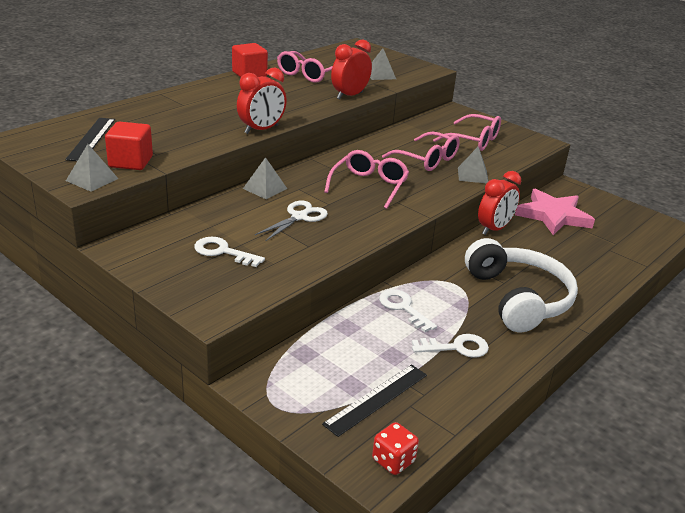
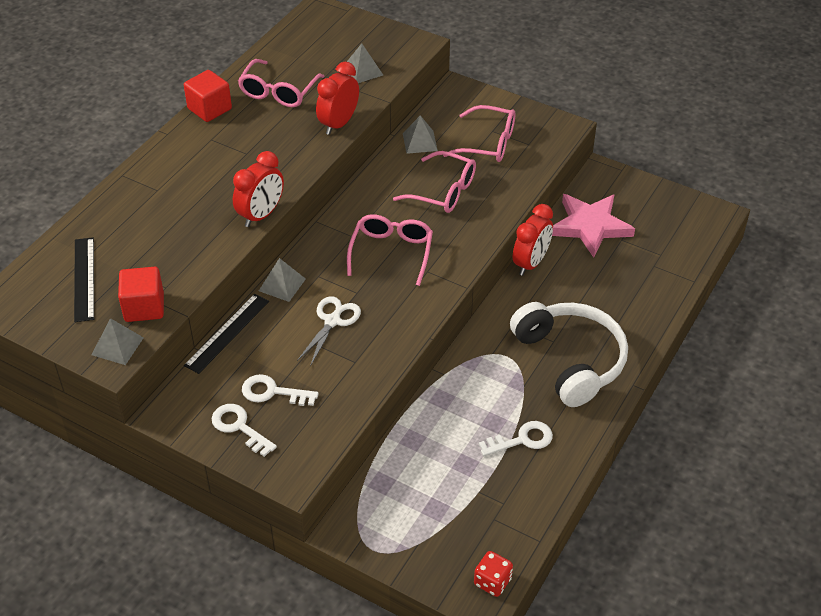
camera: 10 degrees left, 15 degrees up
black ruler [322,364,427,437] -> black ruler moved to [184,294,269,374]
white key [379,289,437,332] -> white key moved to [212,404,277,457]
grey pyramid [458,147,489,183] -> grey pyramid moved to [403,115,438,154]

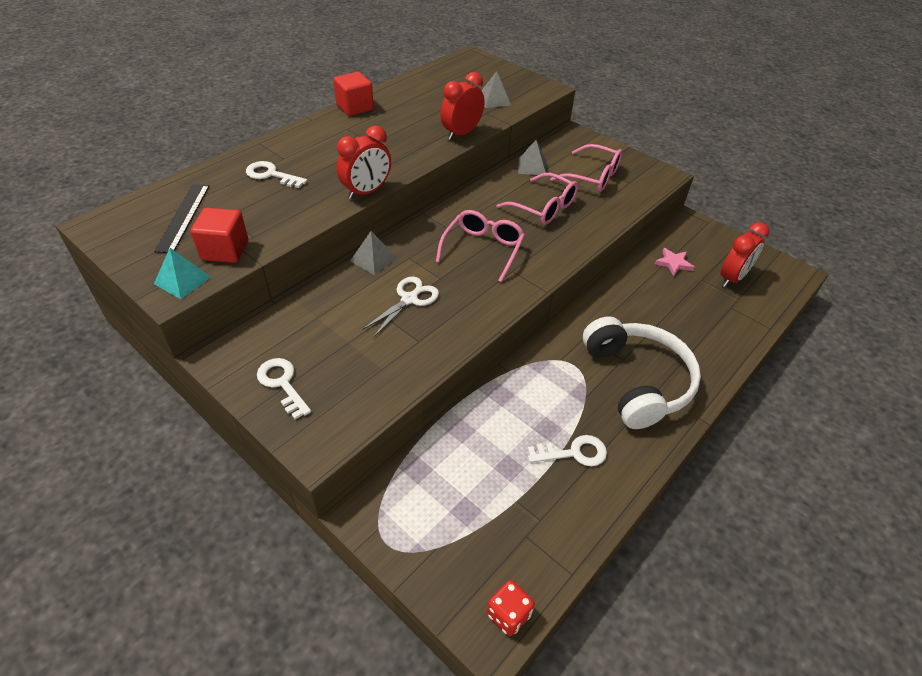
camera: 10 degrees right, 0 degrees up
grey pyramid [91,318,144,365] -> turquoise pyramid [154,248,211,299]
black ruler [184,294,269,374] -> none
pink glasses [238,59,325,107] -> none
white key [242,374,319,406] -> white key moved to [246,161,307,188]
red clock [513,204,553,276] -> red clock moved to [721,222,769,287]
pink star [552,194,635,258] -> pink star [655,248,695,276], size x0.49

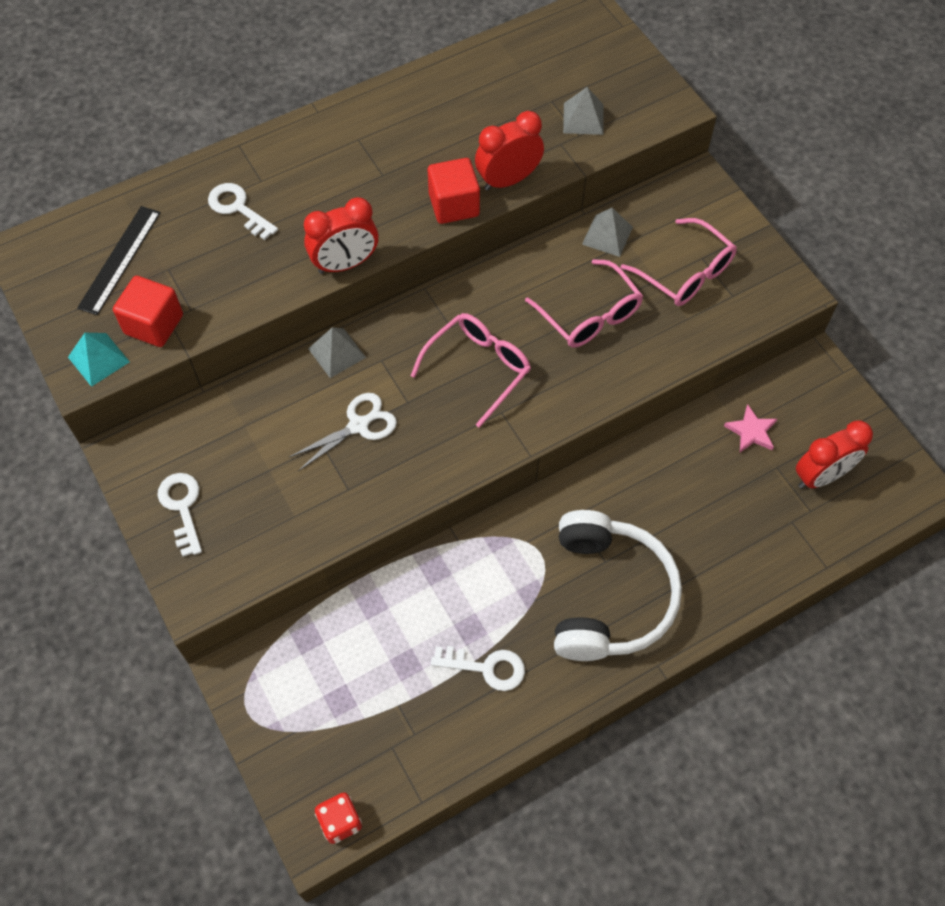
camera: 20 degrees right, 15 degrees up
red cube [333,72,374,116] -> red cube moved to [428,158,480,224]

